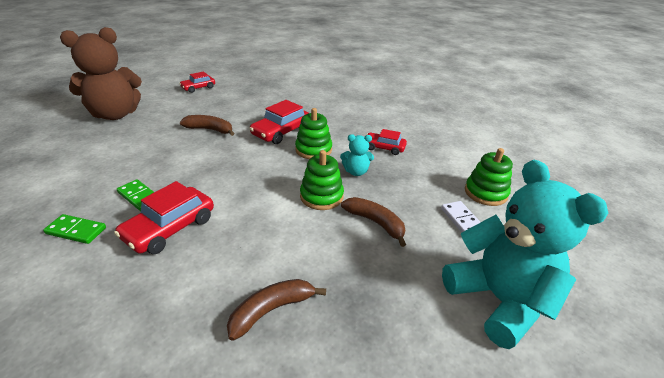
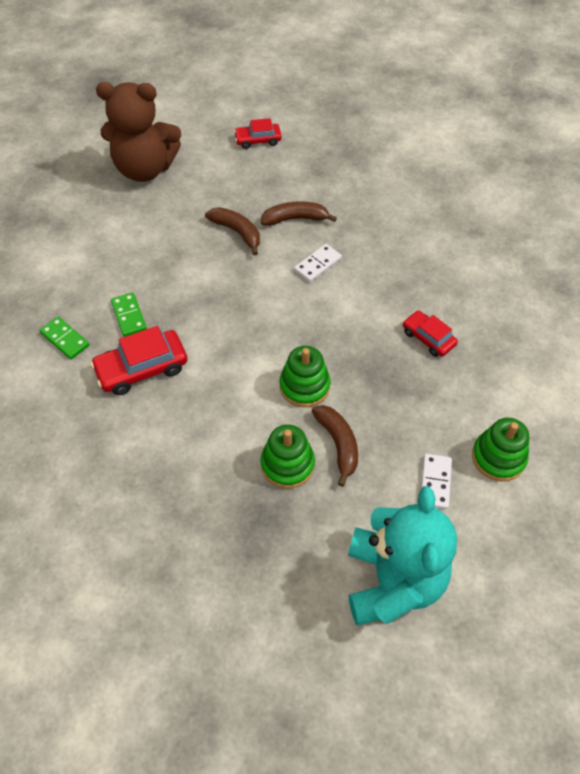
camera: 30 degrees right, 20 degrees up
brown banana [227,279,326,341] -> brown banana moved to [261,201,337,226]
red car [249,100,308,144] -> white domino [294,244,342,282]
green stacking toy [295,108,332,159] -> green stacking toy moved to [261,424,315,489]
turquoise teddy bear [340,134,374,176] -> none

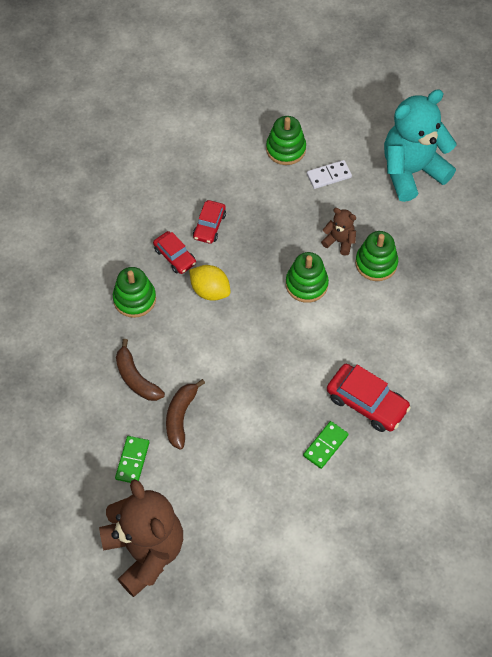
camera: 120 degrees left, 5 degrees up
green domino [39,316,90,359] -> green domino moved to [115,436,150,483]
red car [234,118,282,149] -> red car moved to [153,231,196,274]
white domino [294,244,342,282] -> none
brown banana [312,405,358,487] -> brown teddy bear [321,208,356,256]
none -> green stacking toy [113,267,156,318]
none -> yellow lemon [189,265,230,301]

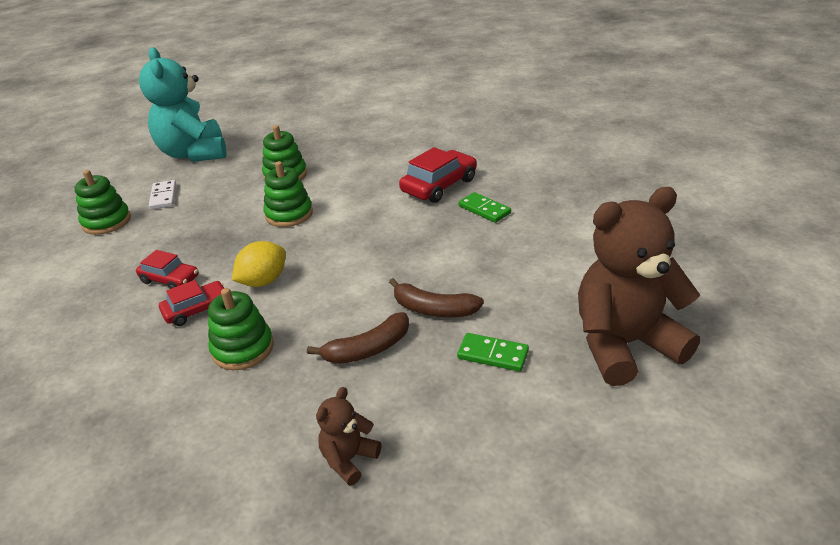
camera: 80 degrees left, 25 degrees down
brown teddy bear [321,208,356,256] -> brown teddy bear moved to [316,387,381,486]

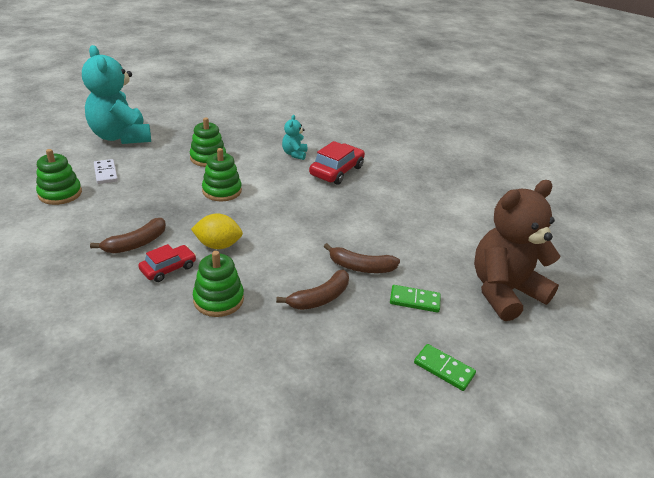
camera: 15 degrees left, 0 degrees up
red car [136,250,199,289] -> brown banana [90,218,166,253]
yellow lemon [232,241,285,287] -> yellow lemon turned 60 degrees clockwise [191,214,243,249]
brown teddy bear [316,387,381,486] -> none
green domino [458,192,511,223] -> green domino moved to [414,344,476,391]
none -> turquoise teddy bear [282,115,307,160]

